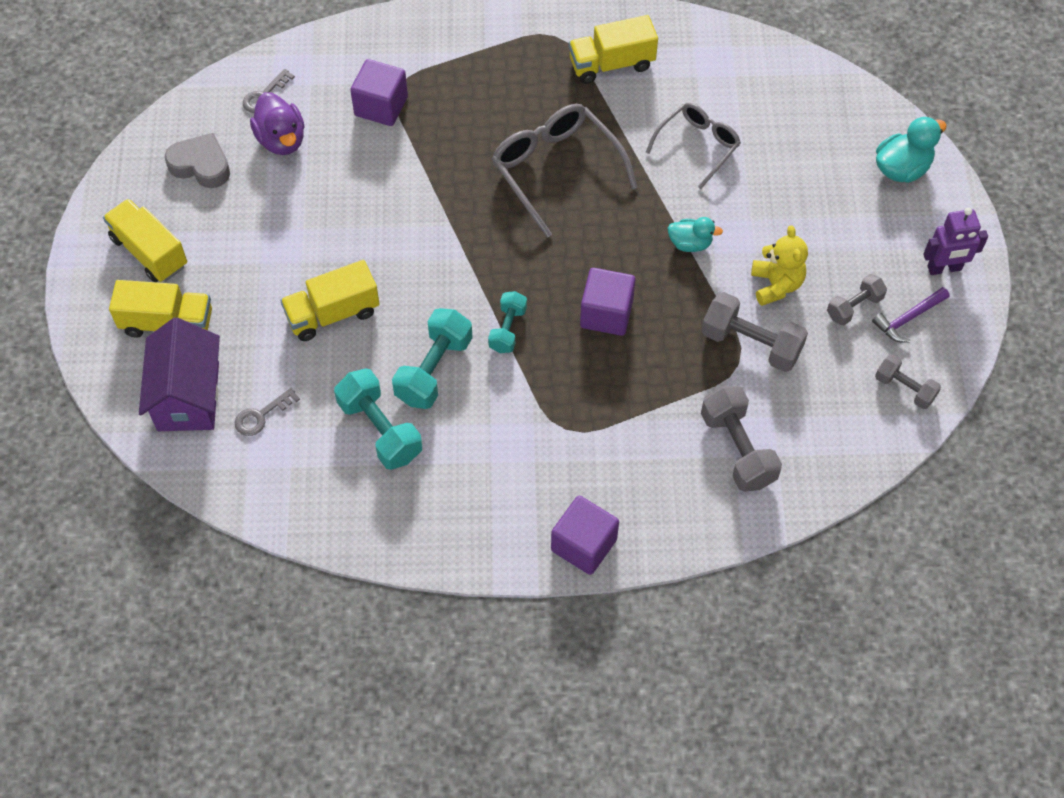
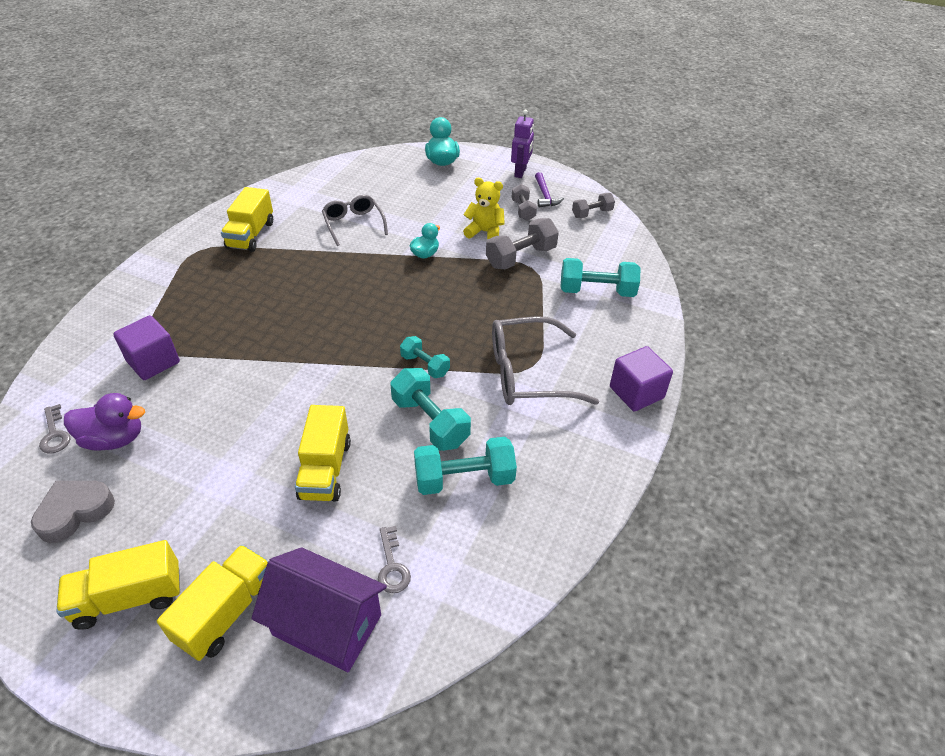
camera: 65 degrees left, 15 degrees down
grey glasses [492,104,637,238] -> grey glasses moved to [492,316,599,405]
purple cube [580,268,635,336] -> none
grey dumbbell [701,386,782,492] -> turquoise dumbbell [561,258,641,297]

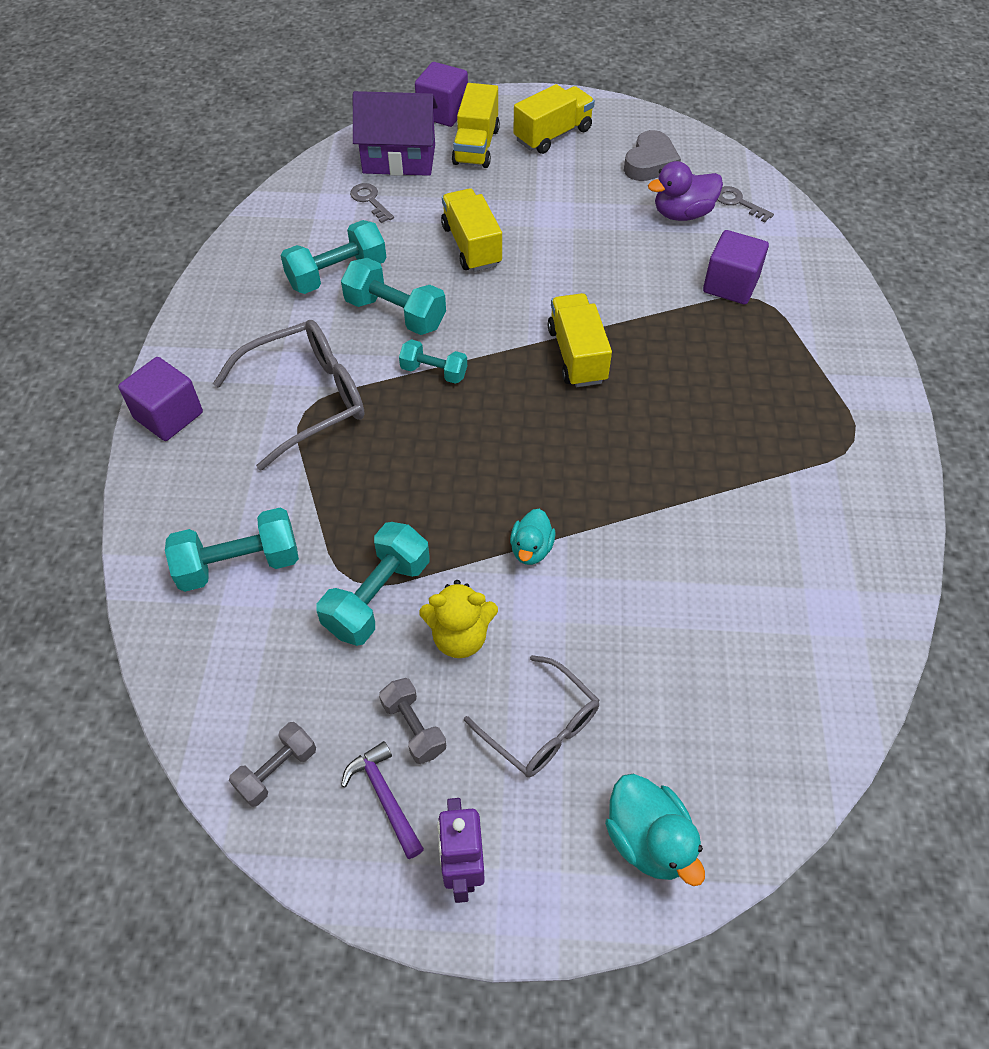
camera: 160 degrees right, 10 degrees up
yellow truck [221,187,273,252] -> yellow truck moved to [548,293,612,387]
grey glasses [322,195,388,246] -> grey glasses moved to [464,655,600,777]
grey dumbbell [486,218,559,269] -> turquoise dumbbell [316,522,429,646]
none -> purple cube [415,62,468,127]

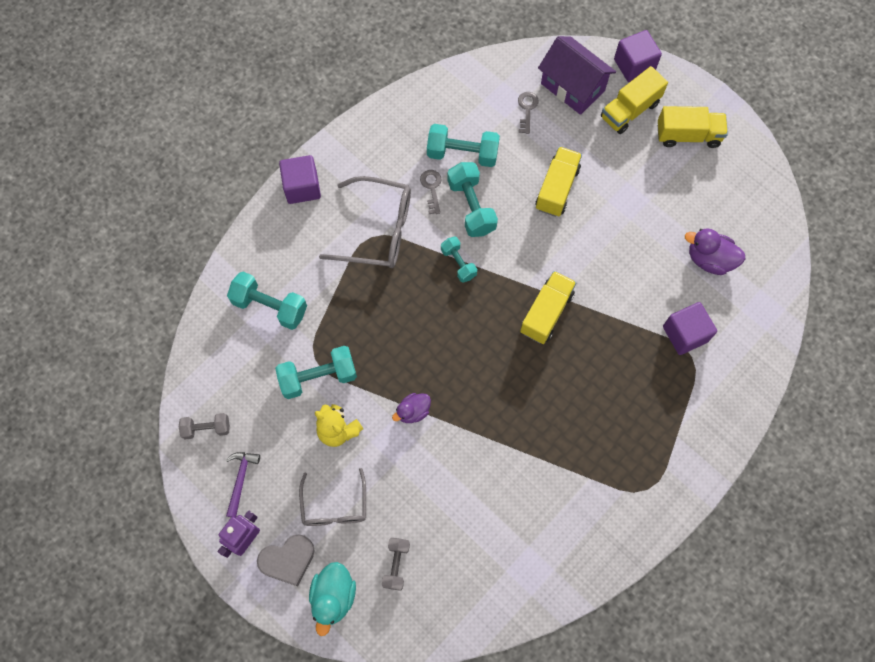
camera: 40 degrees right, 15 degrees up
grey dumbbell [379,678,446,764] -> grey dumbbell moved to [382,538,410,591]
turquoise duck [510,509,555,565] -> purple duck [392,393,431,423]
grey heart [624,130,681,181] -> grey heart moved to [257,534,315,586]
grey key [717,186,774,222] -> grey key moved to [420,170,442,214]

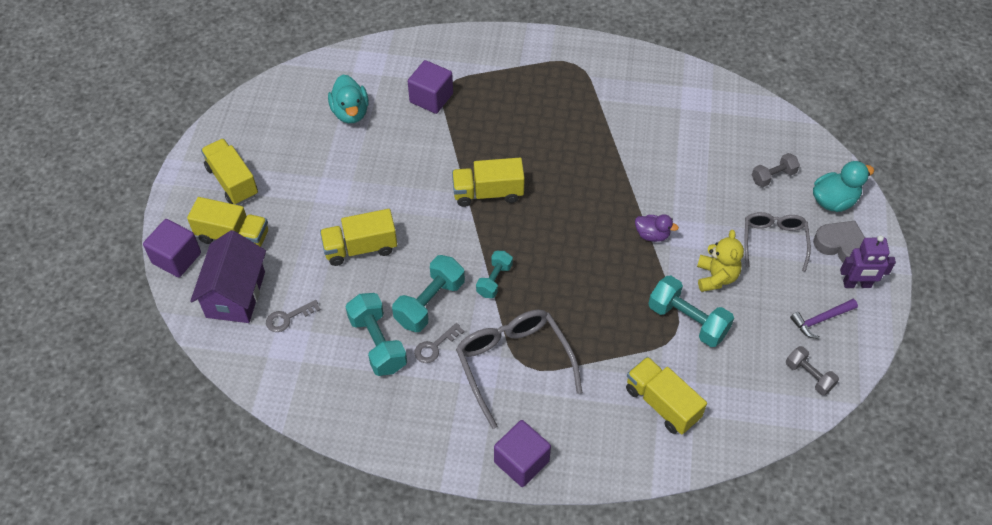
camera: 125 degrees left, 15 degrees down
turquoise dumbbell [227,272,307,330] -> yellow truck [626,357,707,435]
grey glasses [299,468,366,526] -> grey glasses turned 45 degrees counterclockwise [744,212,811,272]
purple duck [685,228,746,275] -> turquoise duck [328,75,369,123]

